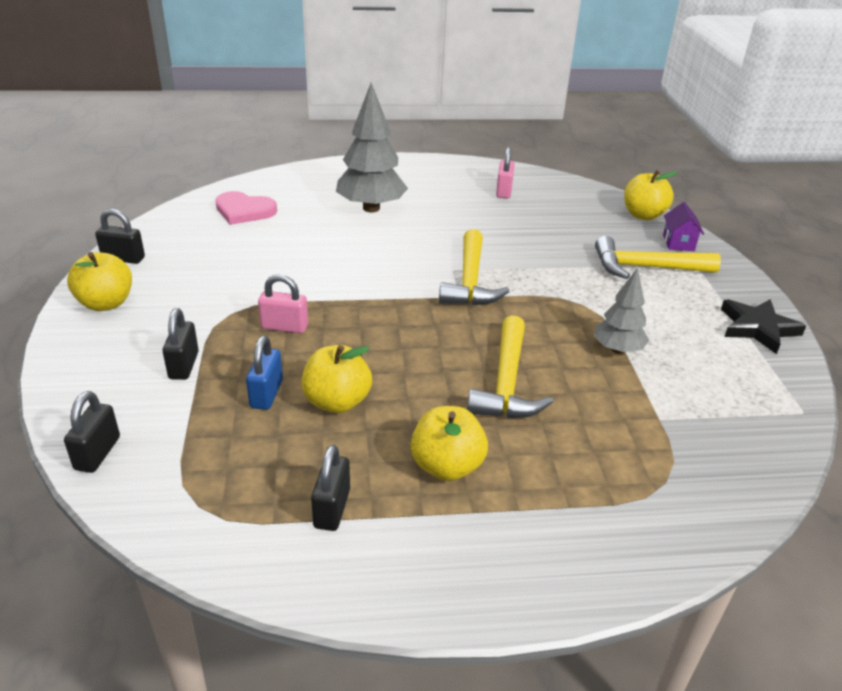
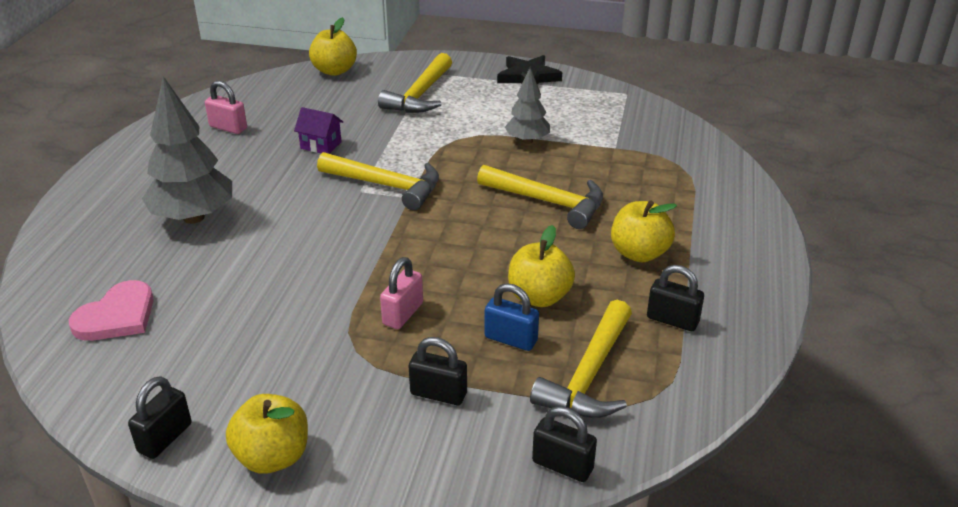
camera: 70 degrees left, 0 degrees up
purple house [663,202,704,251] -> purple house moved to [294,107,343,154]
none -> yellow hammer [530,300,632,418]

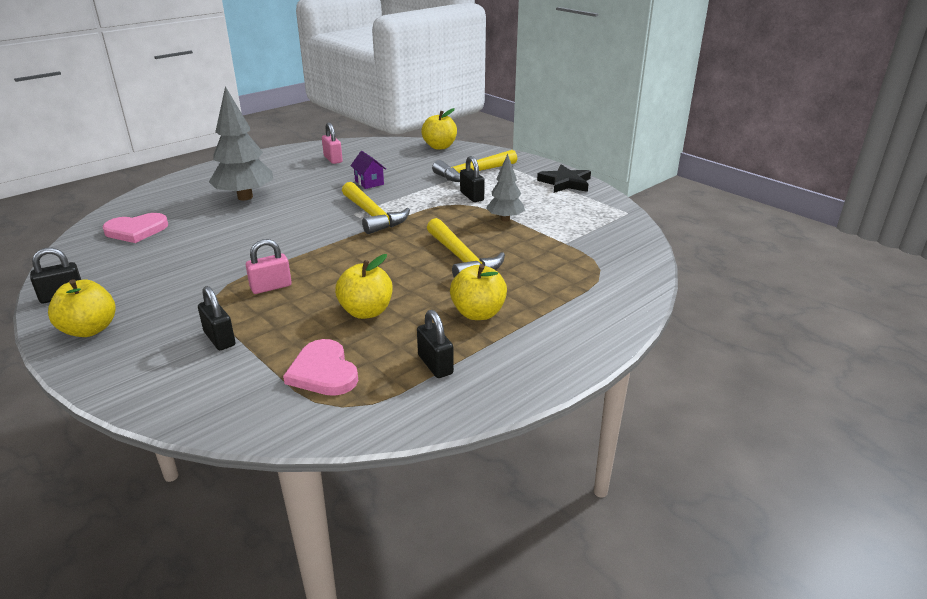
camera: 35 degrees right, 5 degrees down
blue padlock [485,283,539,351] -> none
yellow hammer [530,300,632,418] -> pink heart [283,339,358,396]
black padlock [532,406,597,482] -> black padlock moved to [460,156,485,202]

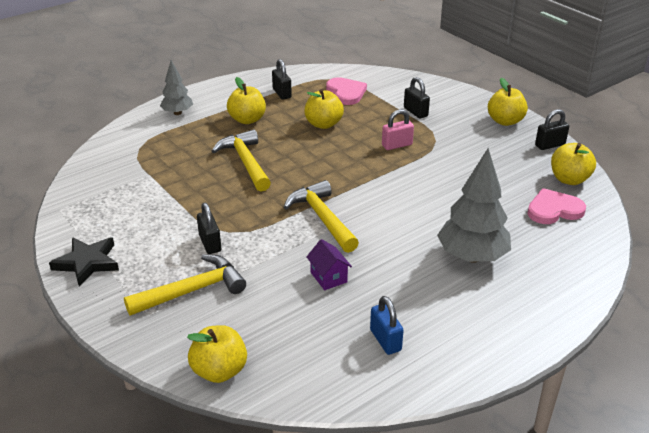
camera: 175 degrees left, 5 degrees up
pink padlock [322,123,343,164] -> blue padlock [370,296,404,355]
grey tree [486,154,525,221] -> grey tree moved to [160,60,193,115]
none -> yellow apple [551,143,596,185]

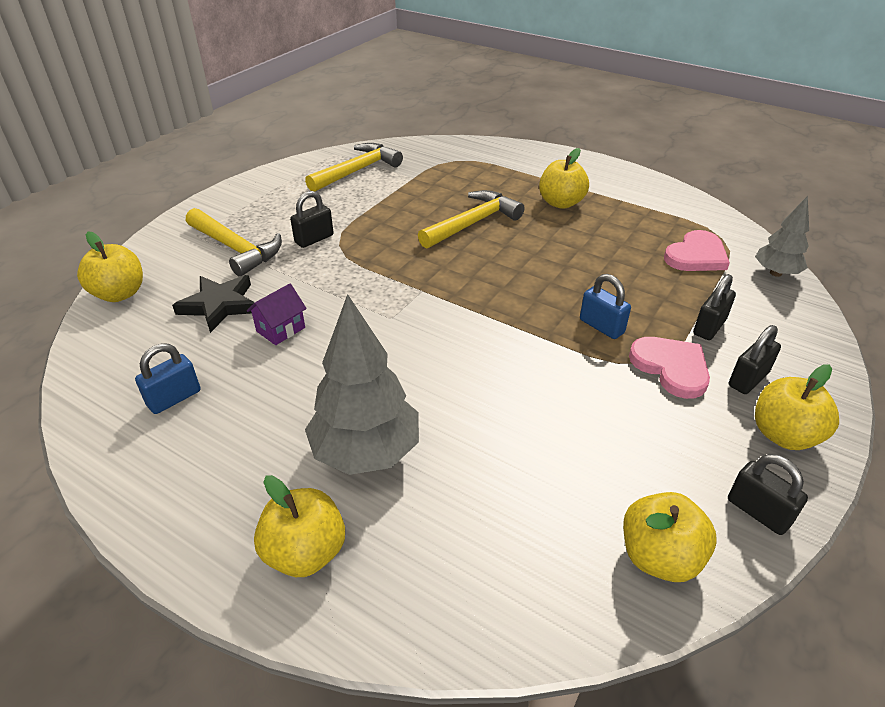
camera: 70 degrees right, 5 degrees up
black star [49,237,119,286] -> black star moved to [172,275,255,333]
grey tree [160,60,193,115] -> grey tree moved to [755,196,809,277]
black padlock [272,59,292,100] -> black padlock moved to [729,325,781,394]
yellow hammer [284,180,359,253] -> yellow hammer moved to [305,143,403,192]
yellow apple [305,89,344,129] -> yellow apple moved to [254,475,345,577]
pink padlock [382,109,414,150] -> blue padlock [580,274,631,339]
pink heart [527,188,586,224] -> pink heart moved to [629,337,710,399]

